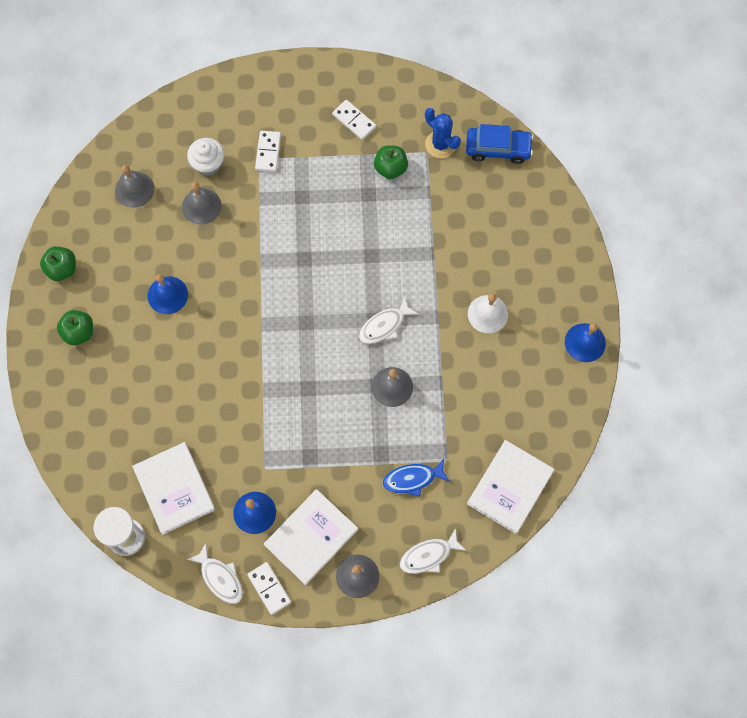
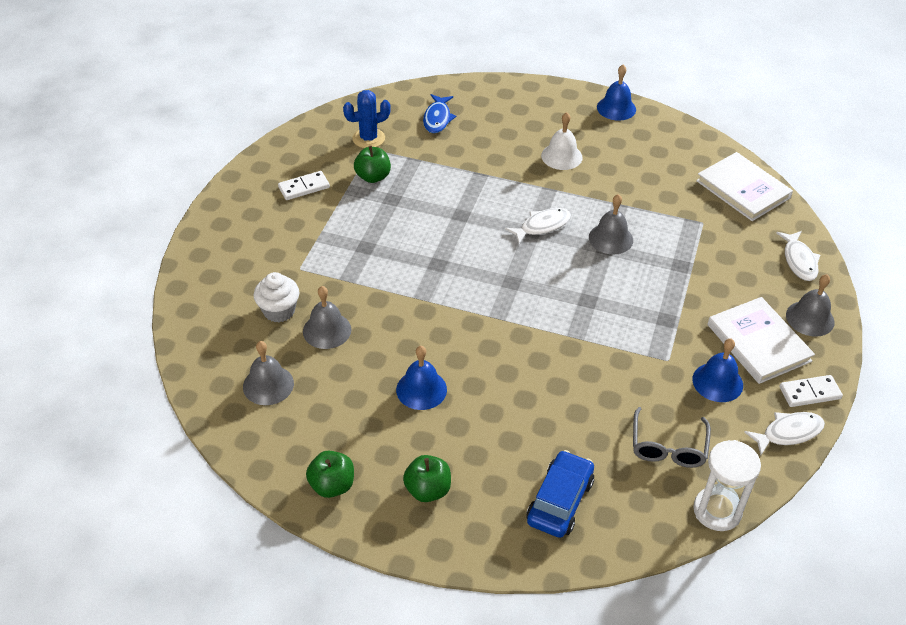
camera: 70 degrees left, 25 degrees down
white book [132,442,215,535] -> grey glasses [633,407,711,468]
white domino [255,131,281,172] -> none
white fish [359,296,419,344] -> white fish turned 105 degrees counterclockwise [505,208,571,244]
blue fish [383,459,450,497] -> blue fish moved to [423,94,456,133]
blue car [466,124,533,164] -> blue car moved to [527,450,594,538]

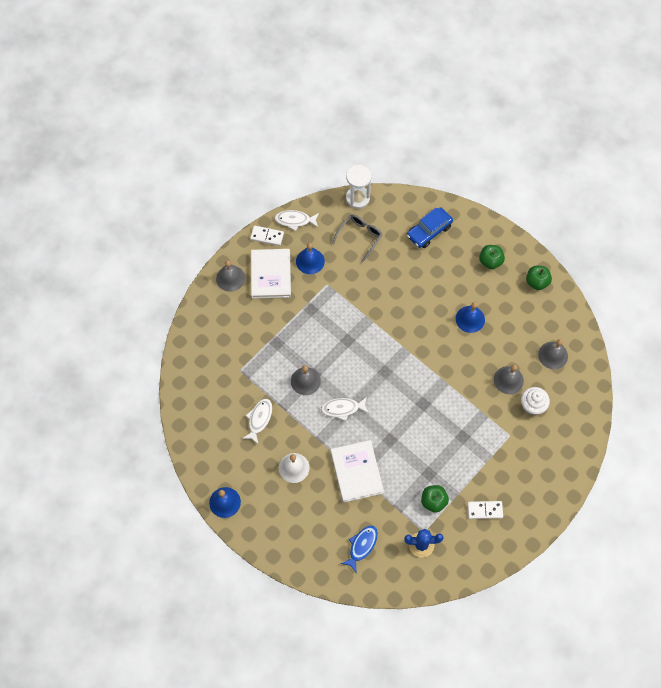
camera: 155 degrees left, 20 degrees up
white book [696,152,793,221] -> white book moved to [330,440,384,503]
white fish [776,231,820,281] -> white fish moved to [242,399,272,445]

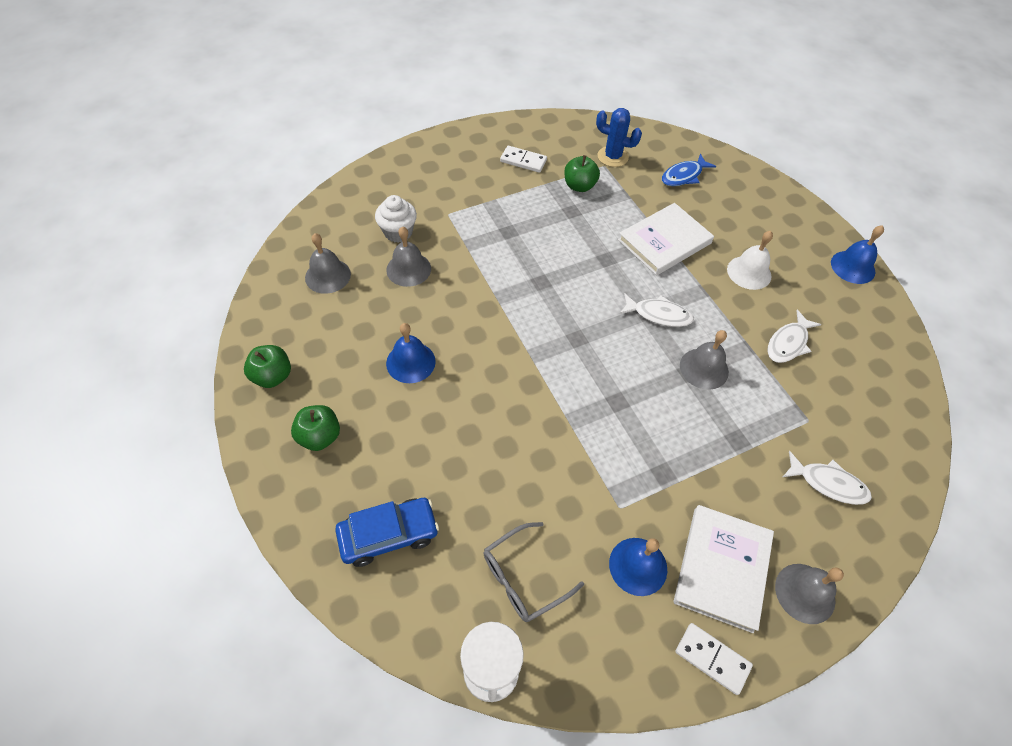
camera: 160 degrees left, 10 degrees down
white fish [275,210,319,231] -> white fish moved to [783,451,872,505]
white book [330,440,384,503] -> white book turned 45 degrees clockwise [618,203,714,276]

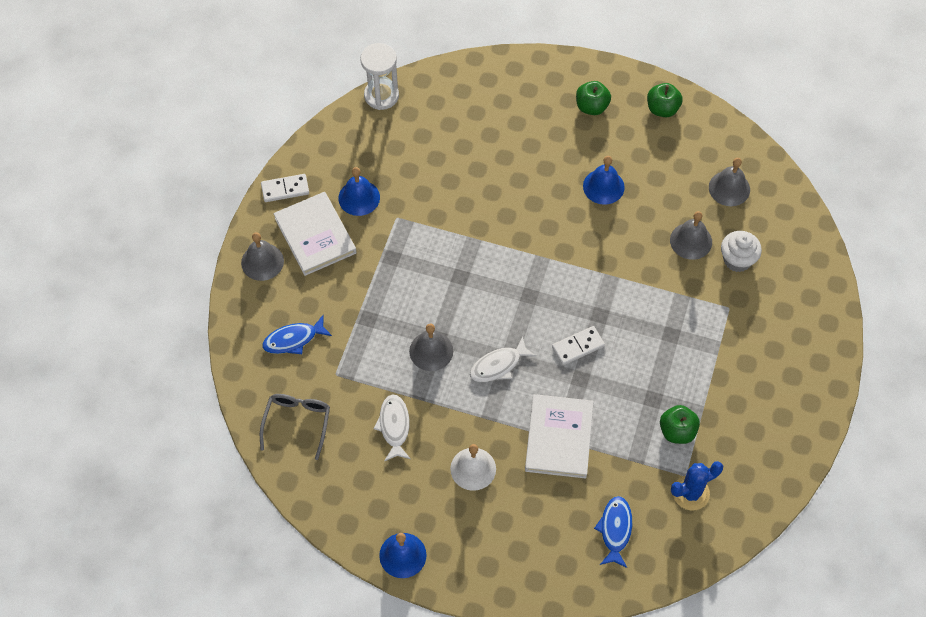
camera: 135 degrees right, 5 degrees up
blue car [335,498,439,567] -> none
grey glasses [483,522,584,622] -> grey glasses moved to [260,394,330,460]
white domino [500,146,547,173] -> white domino moved to [552,326,605,365]
white fish [783,451,872,505] -> blue fish [262,315,332,354]

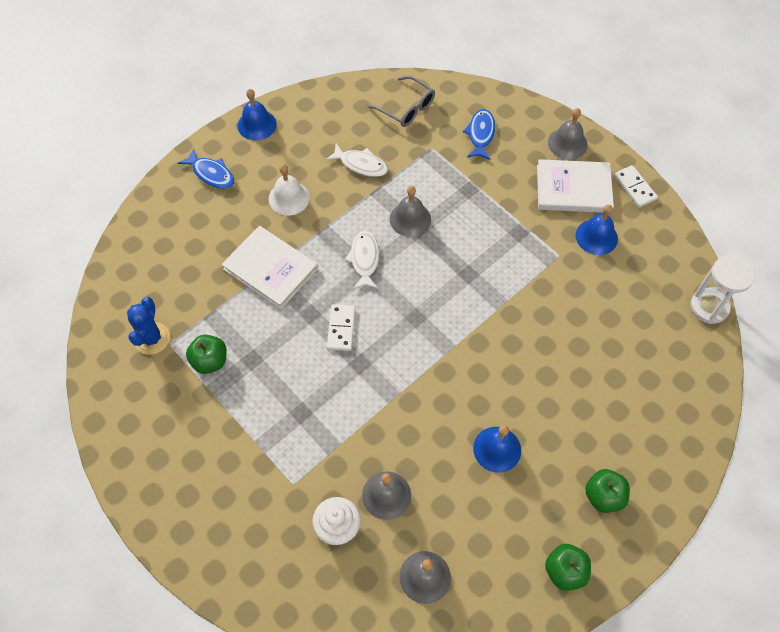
camera: 120 degrees right, 0 degrees up
white domino [261,174,309,202] -> white domino turned 45 degrees counterclockwise [614,165,658,208]
blue fish [594,496,632,568] -> blue fish moved to [178,148,234,189]

